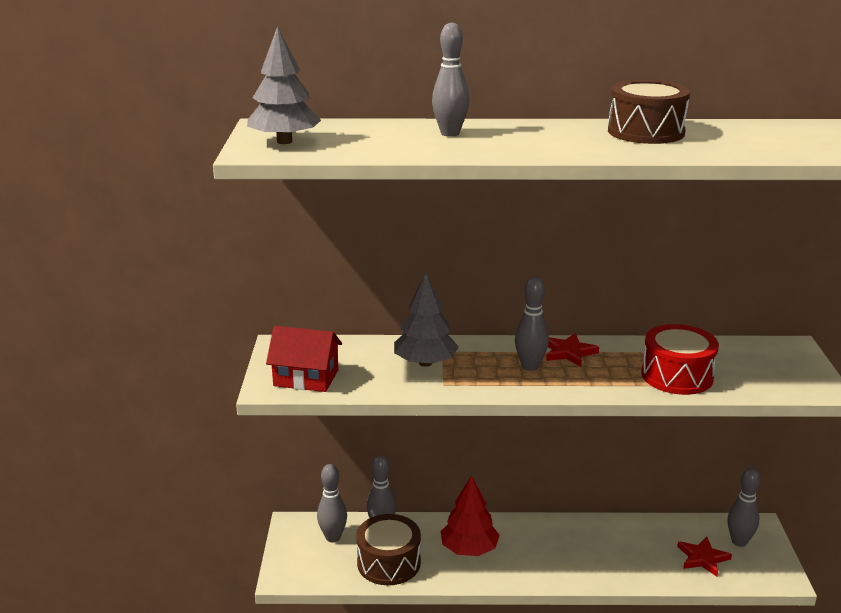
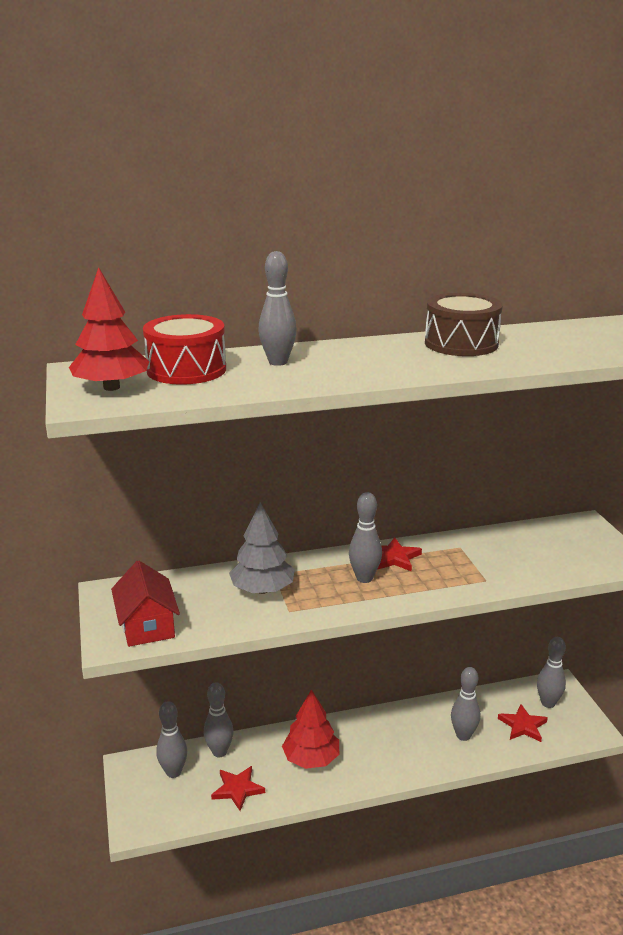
camera: 15 degrees left, 0 degrees up
grey tree [247,26,321,144] -> red tree [69,267,149,391]
red house [266,326,342,392] -> red house turned 75 degrees clockwise [111,561,180,647]
brown drum [356,514,421,585] -> red star [211,766,265,811]
red drum [642,324,719,395] -> red drum moved to [143,314,226,385]
none -> grey bowling pin [451,667,480,741]

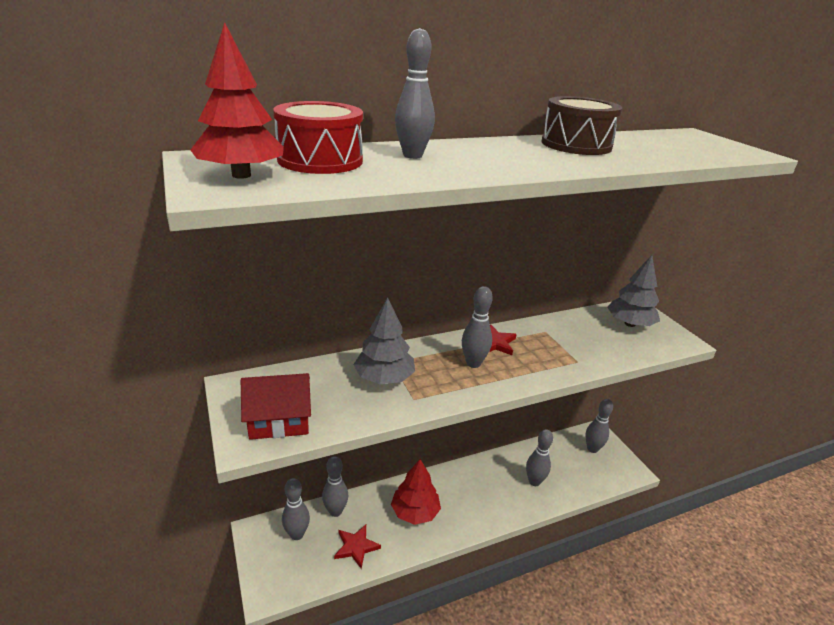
camera: 10 degrees left, 5 degrees up
red house [111,561,180,647] -> red house turned 75 degrees counterclockwise [241,373,311,440]
red star [498,704,548,742] -> none
none -> grey tree [607,255,660,327]

